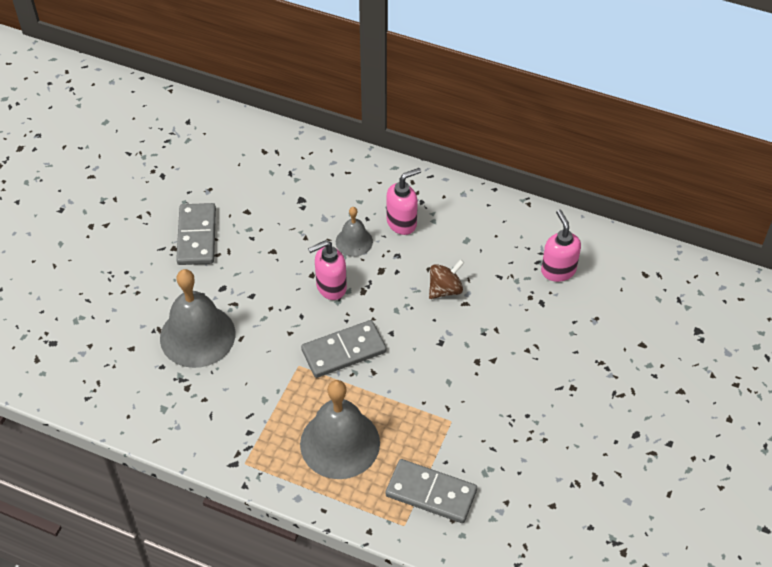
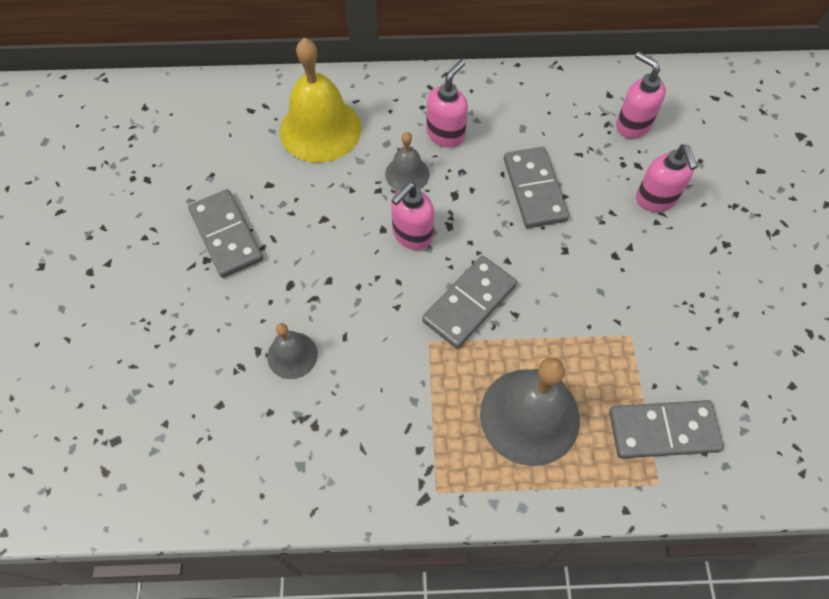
camera: 25 degrees left, 10 degrees up
grey bell [160,269,235,368] -> grey bell [267,323,318,379], size x0.52
brown spinning top [429,259,464,299] -> grey domino [504,147,569,228]
none -> yellow bell [280,38,361,163]
none -> pink soap dispenser [636,144,697,212]

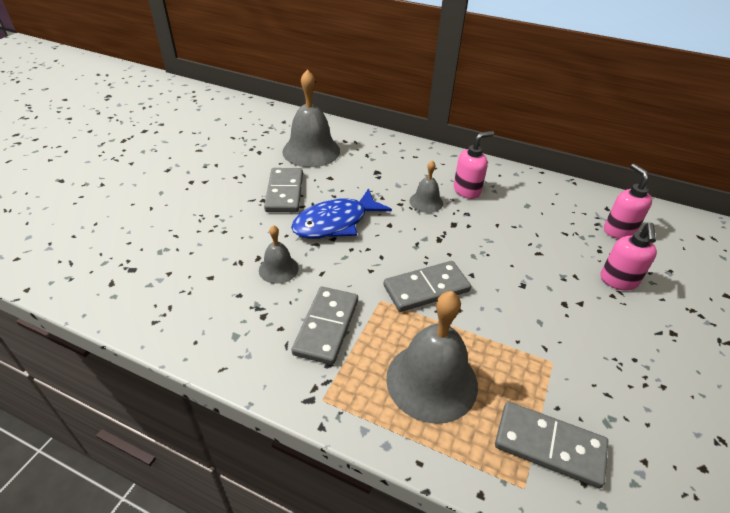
camera: 25 degrees right, 20 degrees down
yellow bell [280,38,361,163] -> none
pink soap dispenser [391,182,434,250] -> none
grey domino [504,147,569,228] -> grey domino moved to [292,287,358,365]
none -> grey bell [282,69,340,167]
none -> blue fish [291,188,392,239]

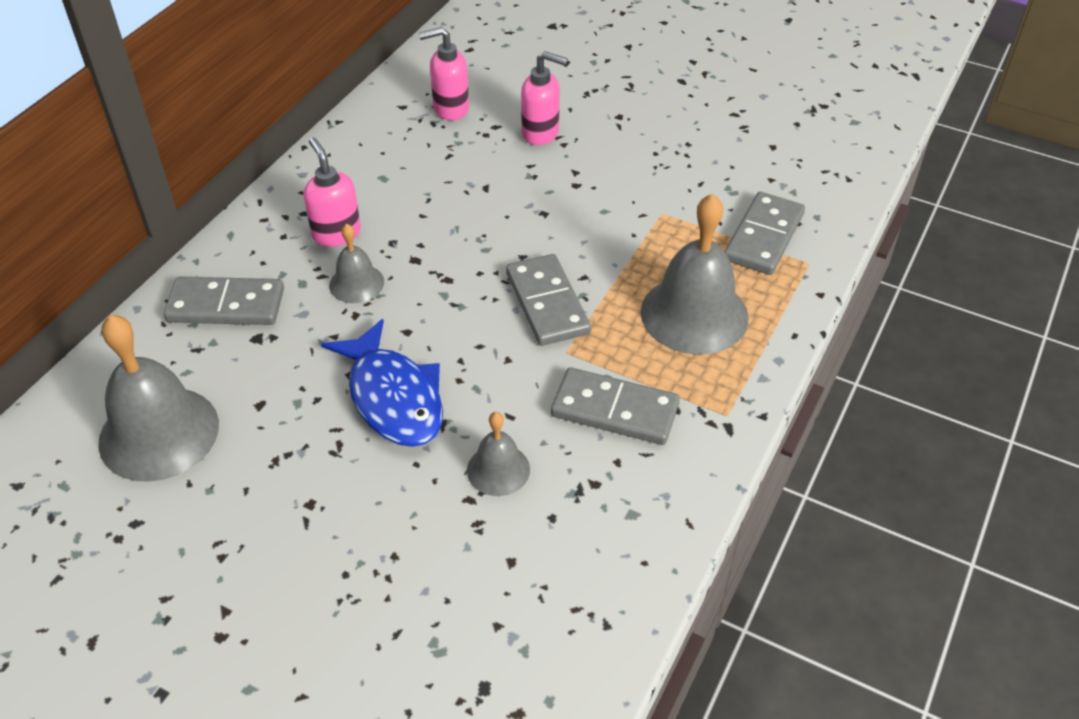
camera: 85 degrees left, 5 degrees up
grey domino [264,168,303,212] -> grey domino moved to [164,277,284,325]

